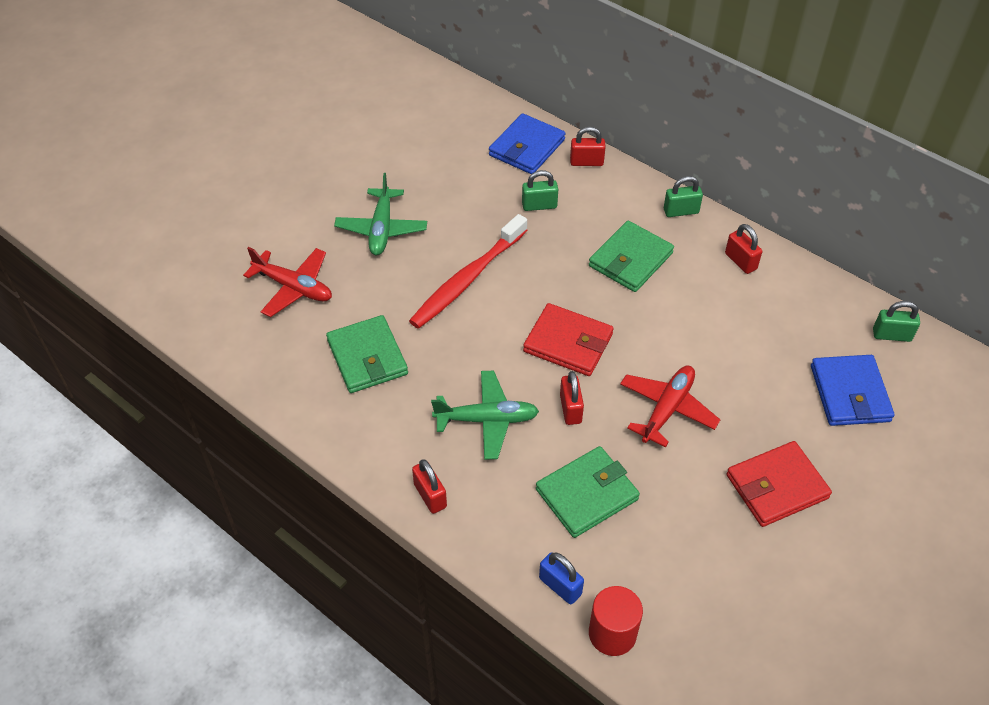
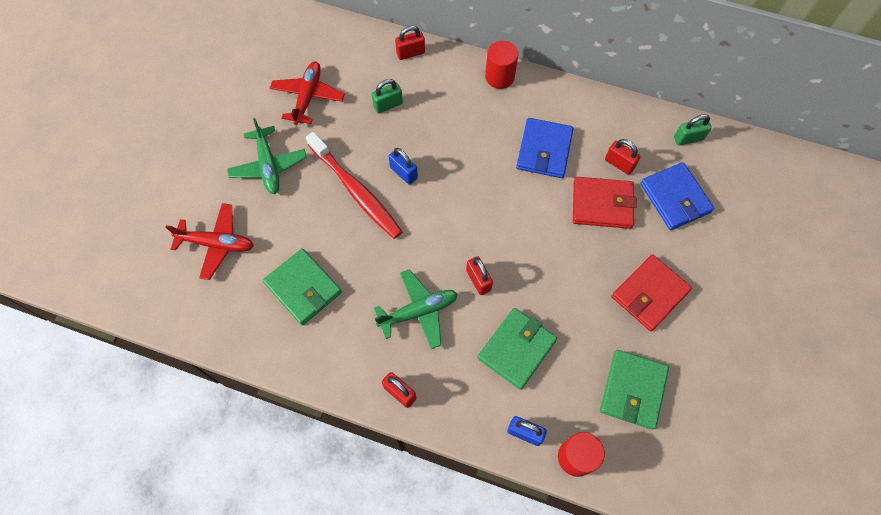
camera: 20 degrees left, 15 degrees up
red toothbrush [409,214,528,329] -> red toothbrush turned 60 degrees counterclockwise [306,132,403,239]
blue wallet [489,113,566,174] -> blue wallet moved to [516,118,573,178]
red wallet [523,303,614,376] -> red wallet moved to [573,177,637,229]
green wallet [589,221,674,292] -> green wallet moved to [600,350,669,430]
red plane [620,366,720,448] -> red plane moved to [270,61,345,125]
green padlock [664,176,703,217] -> red cylinder [485,41,518,89]
red padlock [725,224,762,274] -> red padlock moved to [605,139,641,175]
none -> blue padlock [389,148,418,185]

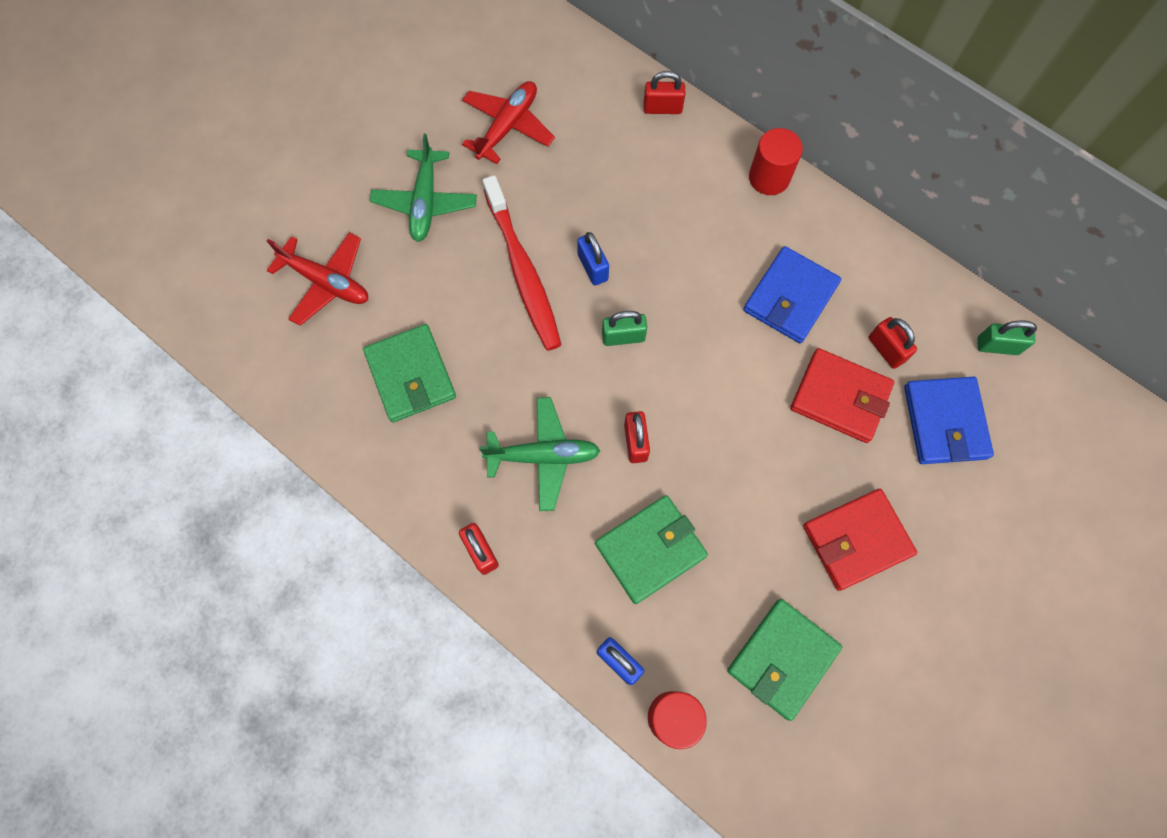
camera: 20 degrees right, 5 degrees up
green padlock [372,79,403,113] -> green padlock moved to [602,311,647,346]

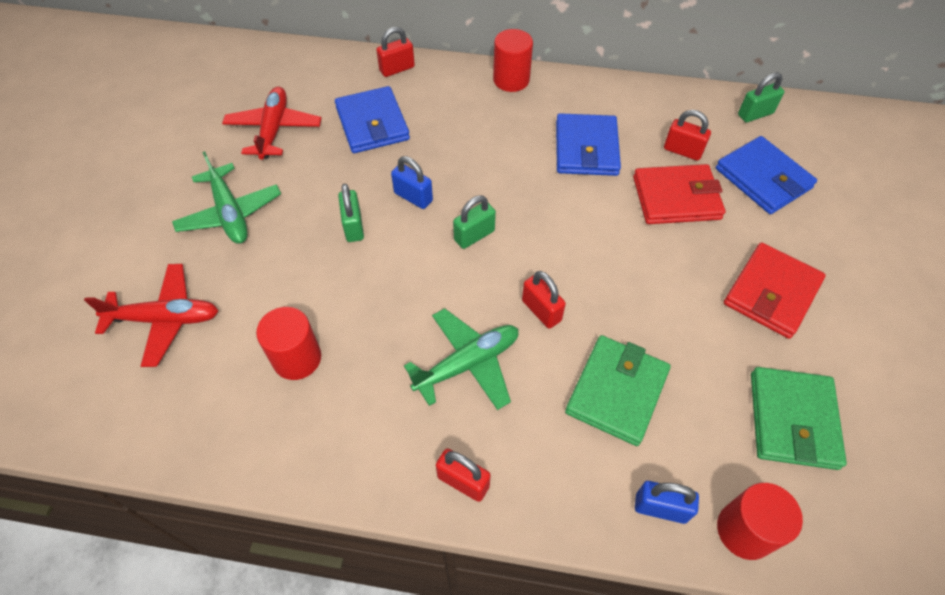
camera: 30 degrees left, 15 degrees down
green wallet [363,324,456,422] -> red cylinder [256,307,321,380]
red toothbrush [483,175,561,351] -> green padlock [338,184,364,242]
none -> blue wallet [335,86,410,153]

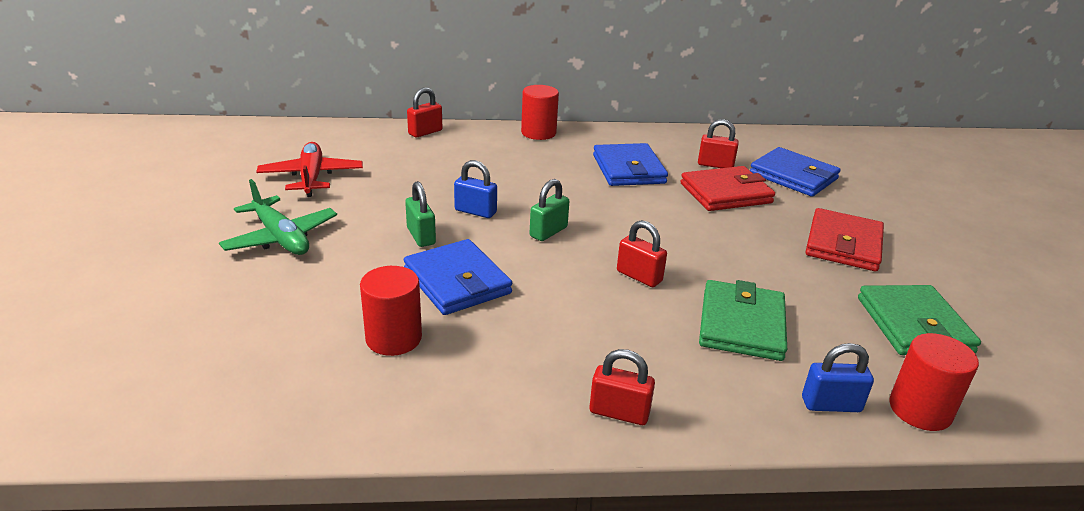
camera: 15 degrees left, 25 degrees down
red plane [84,264,218,367] -> none
blue wallet [335,86,410,153] -> blue wallet moved to [404,239,512,315]
green plane [404,308,518,410] -> none
green padlock [738,73,784,122] -> none

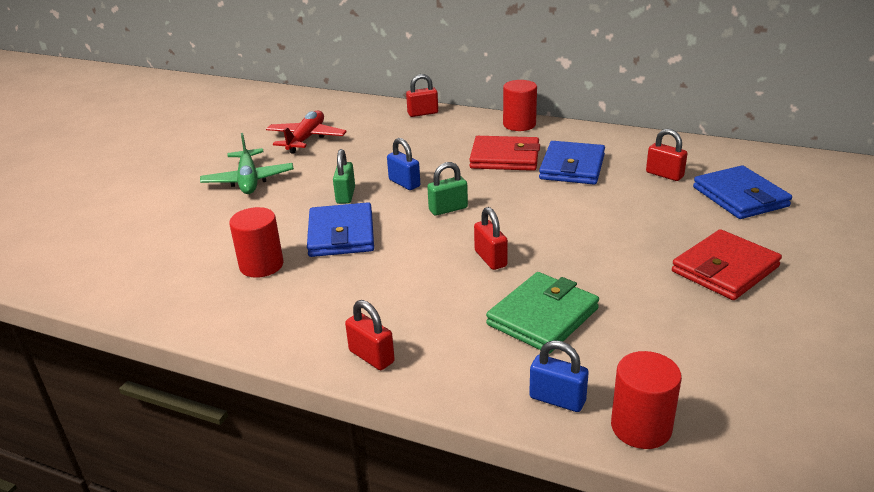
camera: 30 degrees right, 0 degrees up
red wallet [680,166,775,211] -> red wallet moved to [469,136,540,171]
green wallet [858,285,981,355] -> none

